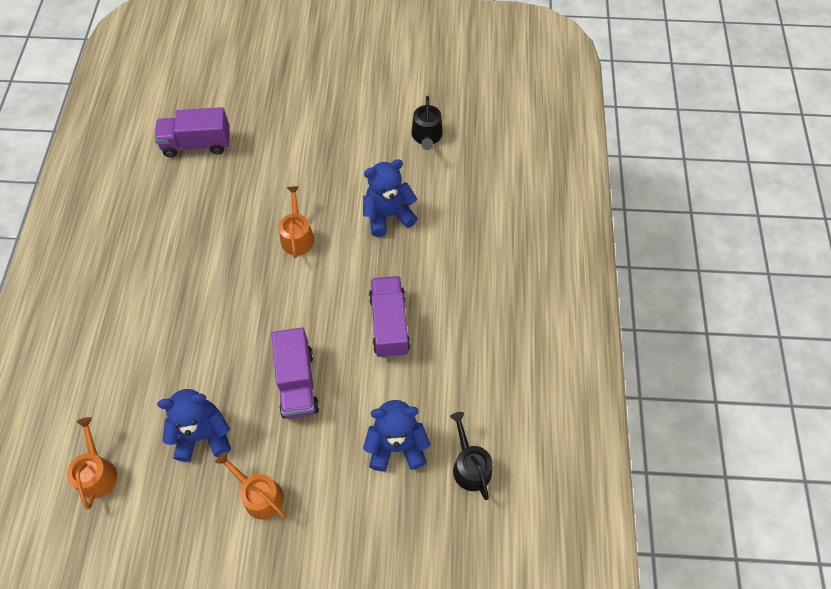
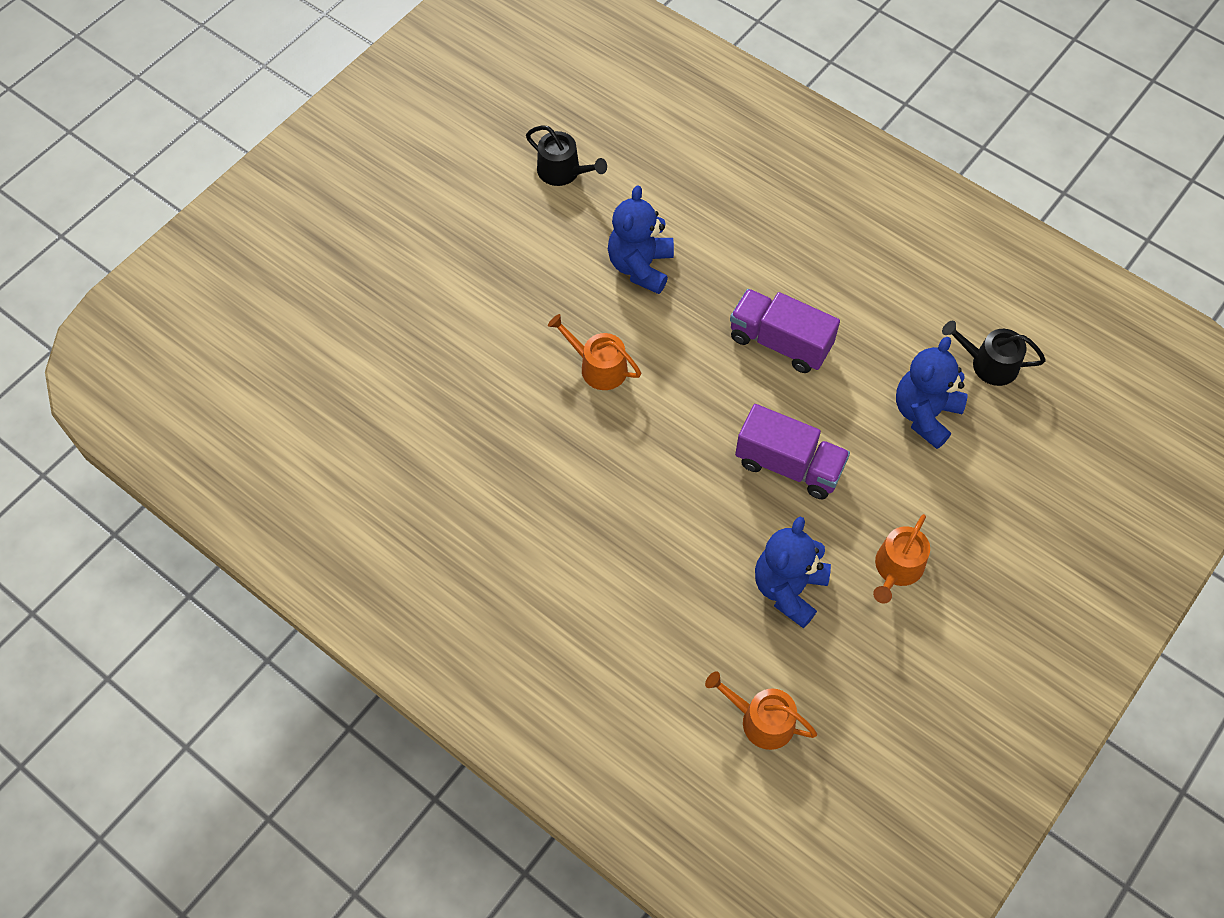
camera: 55 degrees left, 0 degrees up
purple truck [155,107,230,157] -> none
orange watering can [215,452,287,520] -> orange watering can turned 45 degrees counterclockwise [873,514,930,604]

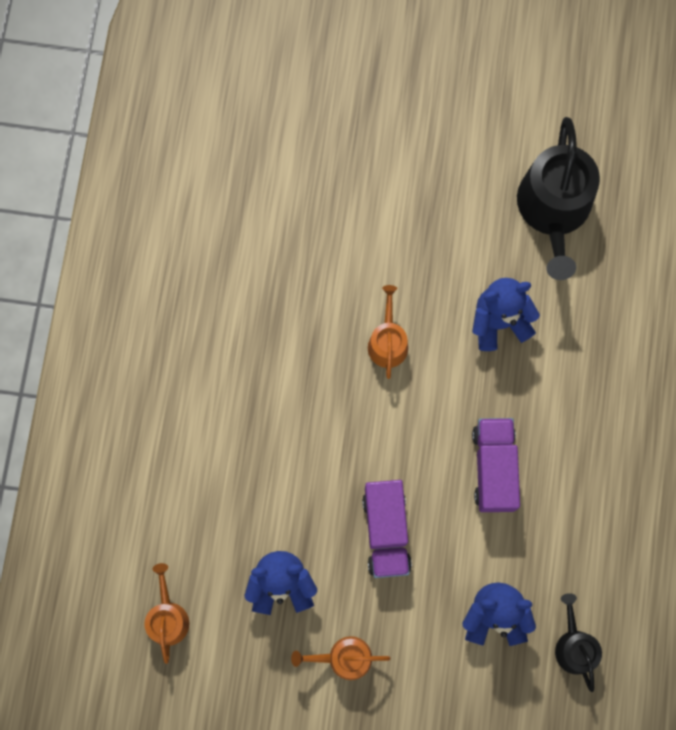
camera: 60 degrees right, 15 degrees up
black watering can [526,125,607,186] -> black watering can [517,117,600,280], size x1.90

